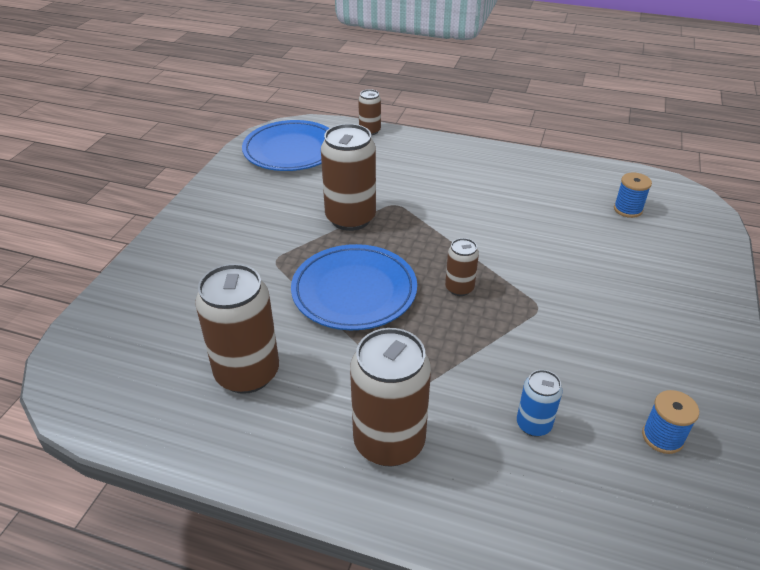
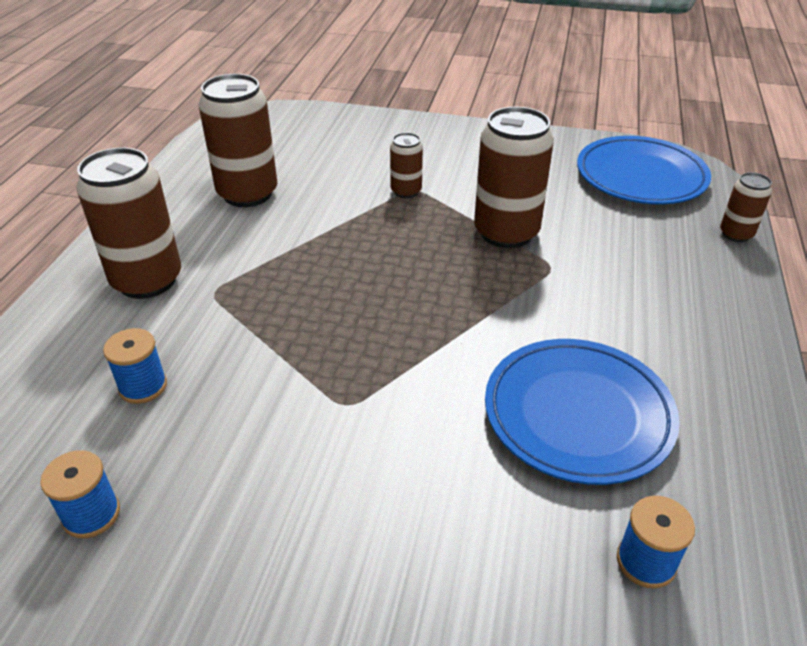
camera: 85 degrees right, 0 degrees up
blue plate [291,244,417,330] -> blue plate moved to [485,339,680,485]
brown can [445,238,479,296] -> brown can moved to [390,133,423,198]
blue can [517,370,562,437] -> blue spool [103,328,167,404]

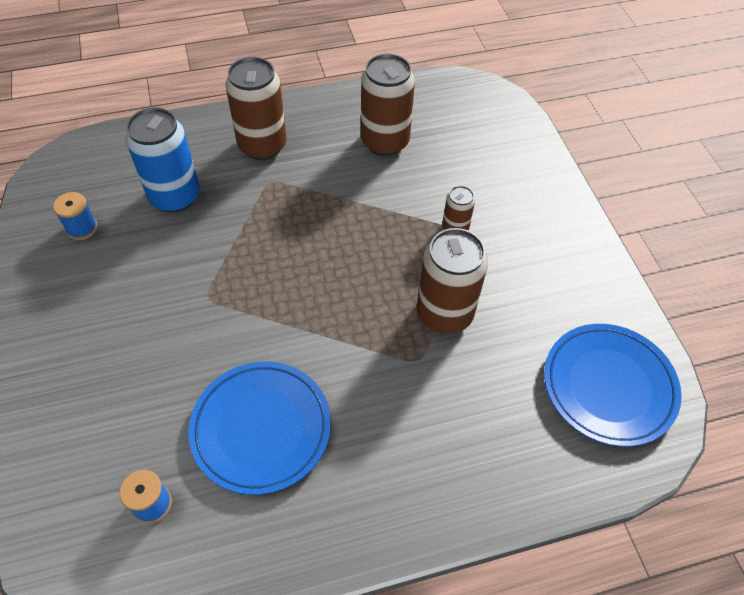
camera: 60 degrees right, 15 degrees up
blue spool [103,328,167,404] -> blue can [126,107,200,212]
brown can [720,172,772,242] -> none

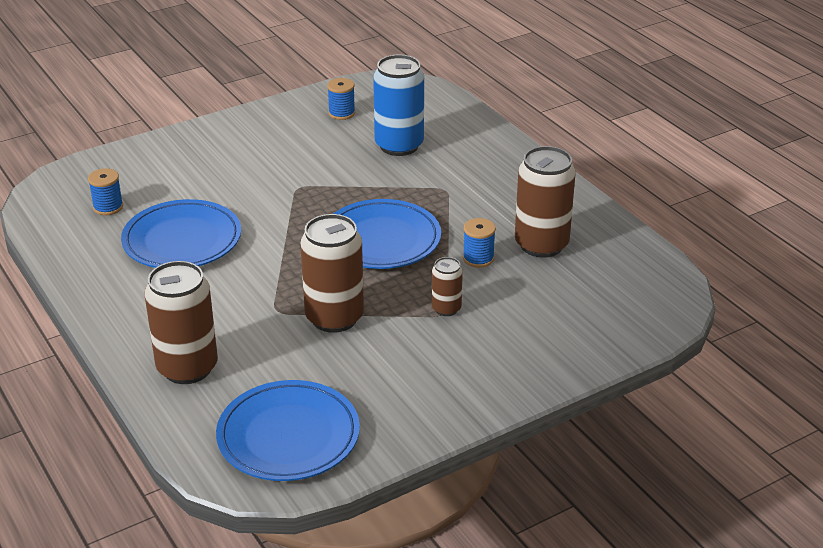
camera: 75 degrees right, 20 degrees down
brown can [226,57,287,160] -> brown can moved to [145,261,218,384]
none -> blue plate [334,199,441,269]
none -> blue spool [463,218,496,268]

